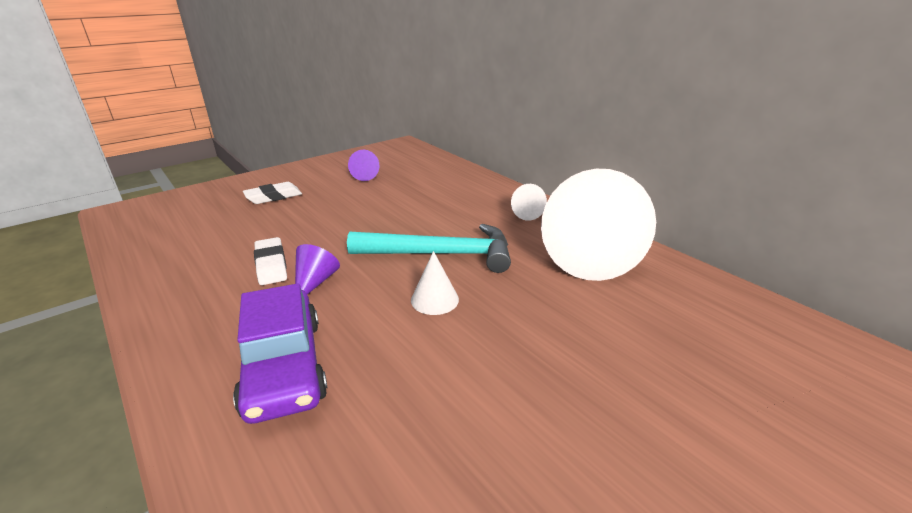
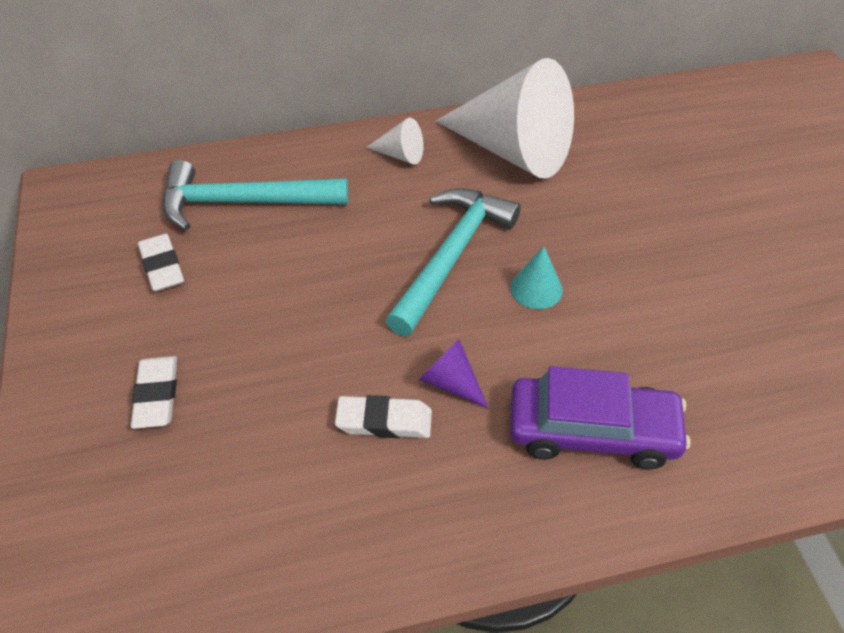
camera: 65 degrees left, 20 degrees up
purple cone [348,150,380,181] -> white eraser [138,234,184,292]
white cone [411,251,459,315] -> turquoise cone [510,246,563,309]
none -> turquoise hammer [163,160,348,230]

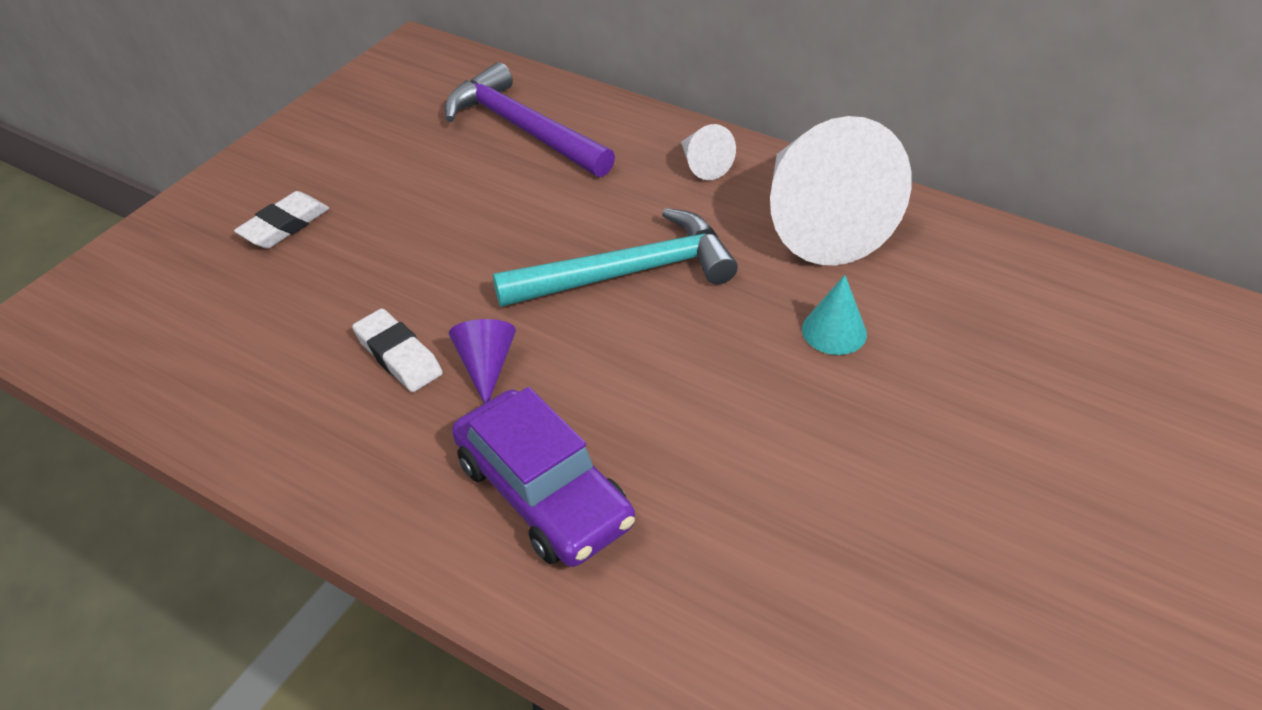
camera: 45 degrees right, 5 degrees down
white eraser [138,234,184,292] -> none
turquoise hammer [163,160,348,230] -> purple hammer [445,62,615,177]
turquoise cone [510,246,563,309] -> turquoise cone moved to [802,275,867,355]

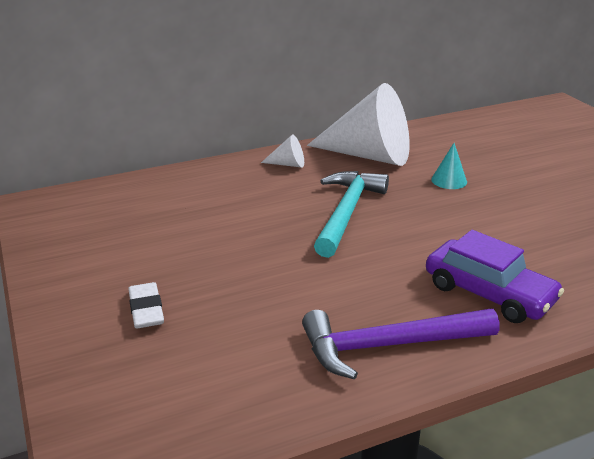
camera: 55 degrees left, 15 degrees down
white eraser [352,309,443,392] -> none
purple hammer [445,62,615,177] -> purple hammer moved to [302,309,499,380]
purple cone [449,319,516,404] -> none
purple car [452,387,635,567] -> purple car turned 45 degrees clockwise [426,230,564,323]

